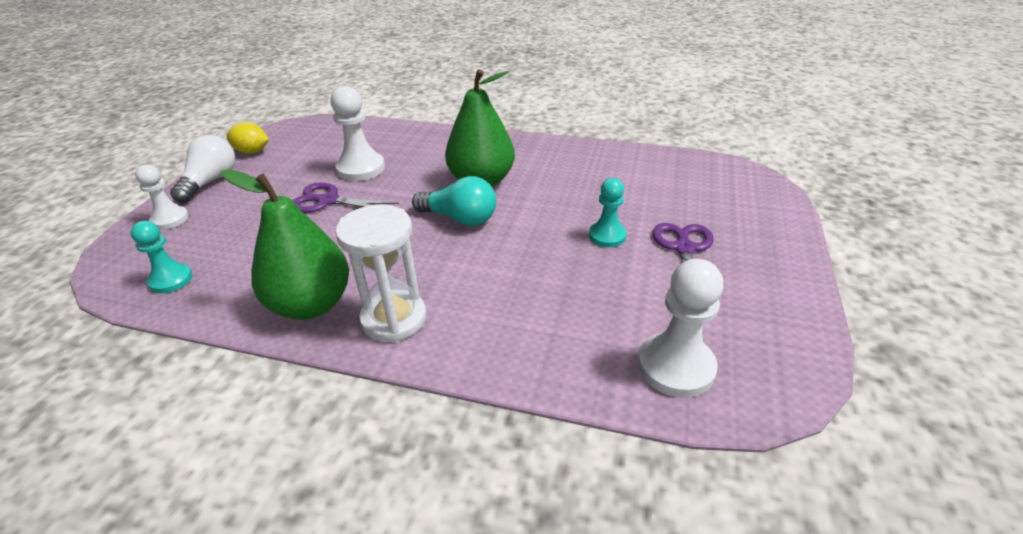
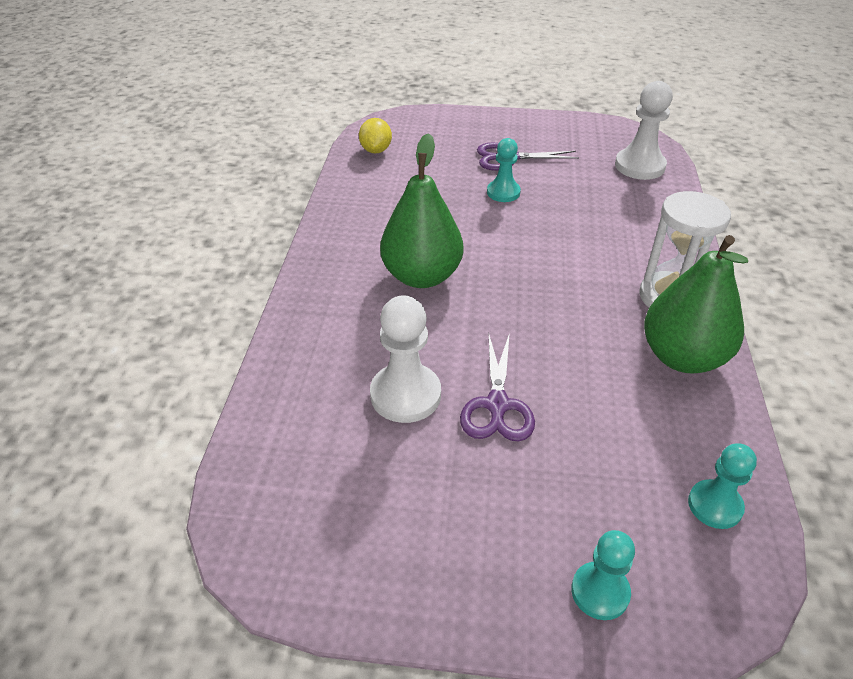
camera: 100 degrees left, 5 degrees up
white pawn [135,165,189,230] -> turquoise pawn [571,530,635,620]
white light bulb [170,135,235,203] -> none
yellow lemon [227,122,269,154] -> yellow lemon moved to [359,118,392,154]
turquoise light bulb [412,176,496,226] -> none

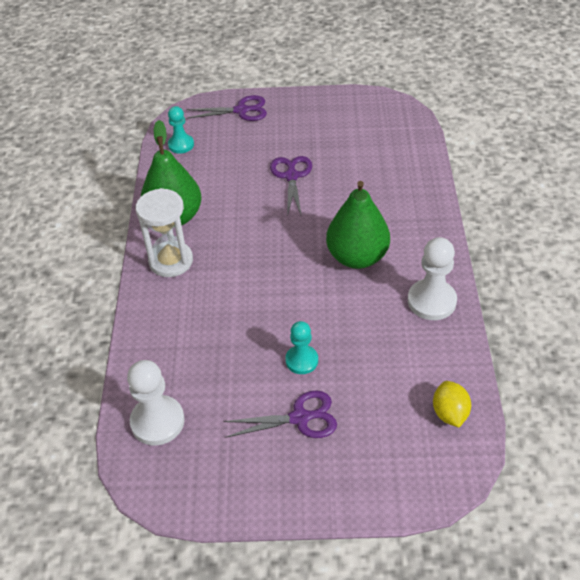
camera: 175 degrees right, 5 degrees up
white pawn [370,295,441,423] -> white pawn moved to [408,237,457,320]
turquoise pawn [571,530,635,620] -> purple scissors [187,95,267,121]

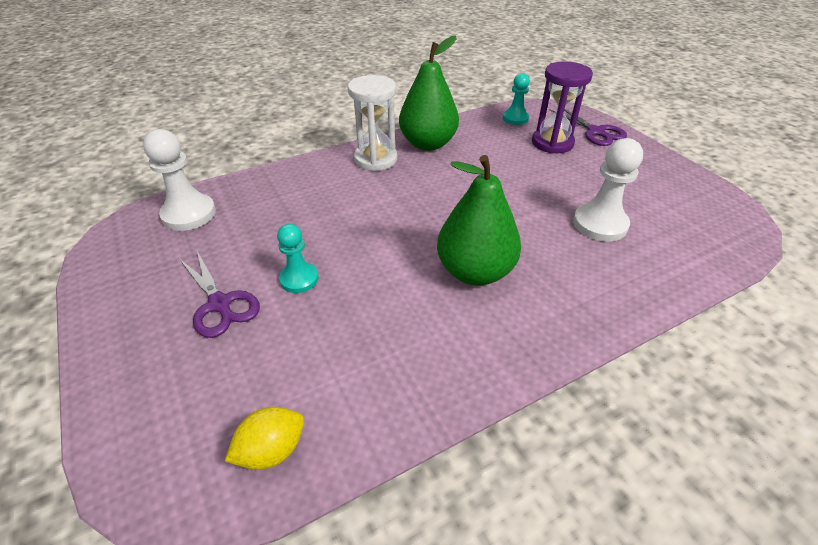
camera: 60 degrees right, 5 degrees down
purple scissors [270,156,312,217] -> none
white pawn [408,237,457,320] -> white pawn moved to [573,138,643,242]
none -> purple hourglass [532,61,593,154]

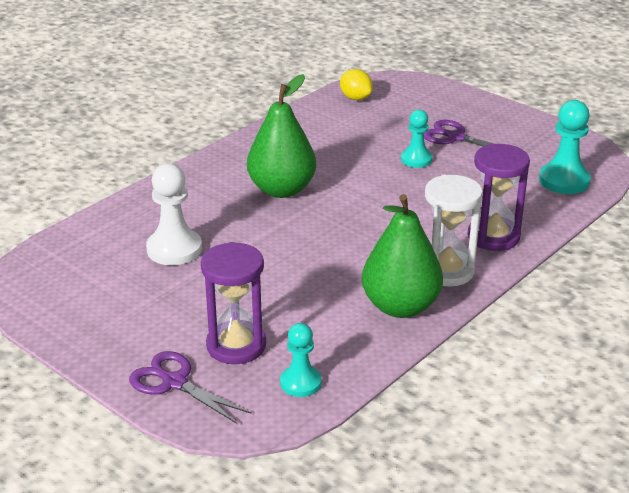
camera: 160 degrees right, 10 degrees down
white pawn [143,129,216,231] -> turquoise pawn [539,100,591,194]
yellow lemon [225,407,304,470] -> yellow lemon turned 75 degrees counterclockwise [340,69,373,100]
none -> purple hourglass [468,144,530,251]

